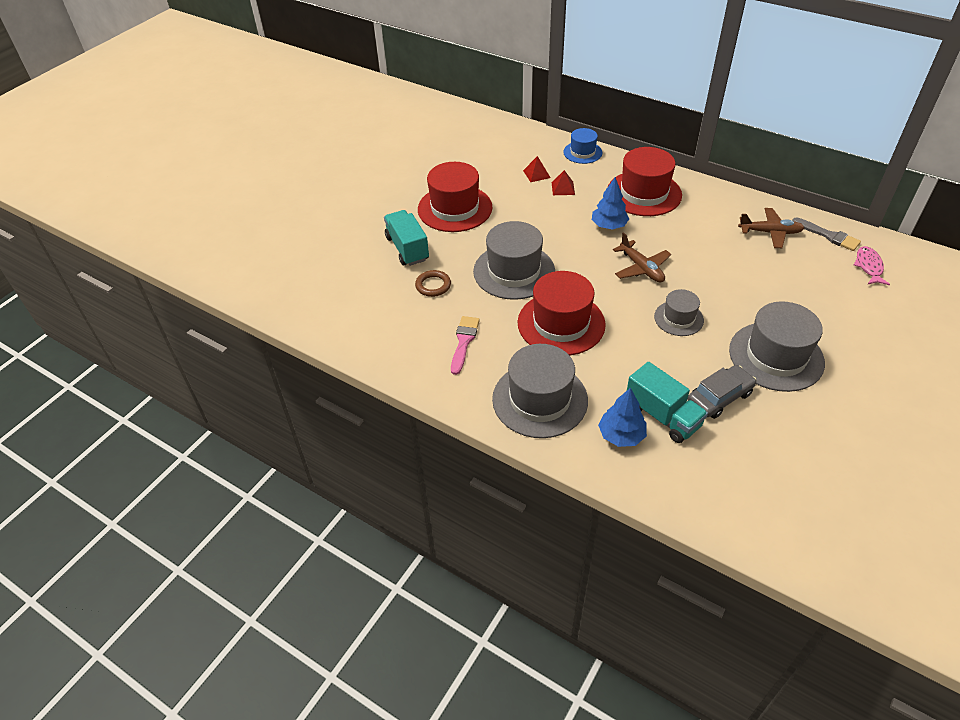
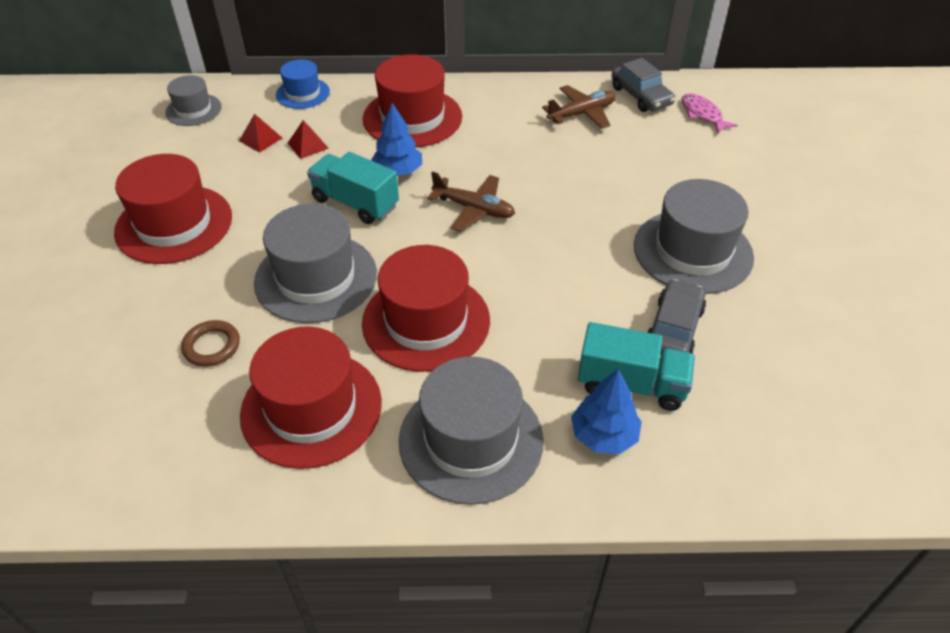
camera: 35 degrees left, 0 degrees up
turquoise truck [384,210,429,266] -> turquoise truck moved to [307,152,399,224]
pink brush [451,316,480,375] -> red hat [240,326,382,469]
grey hat [654,289,704,336] -> grey hat moved to [165,75,222,126]
grey brush [792,218,861,251] -> grey car [612,58,675,112]

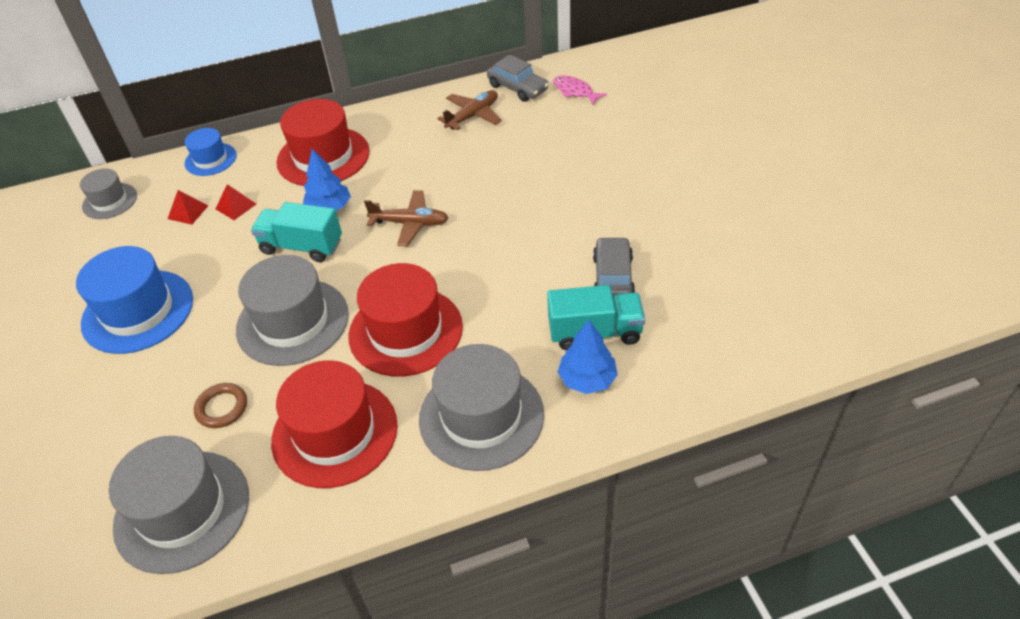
camera: 15 degrees left, 0 degrees up
red hat [114,154,232,264] -> blue hat [76,246,193,354]
grey hat [634,179,754,294] -> grey hat moved to [109,436,249,574]

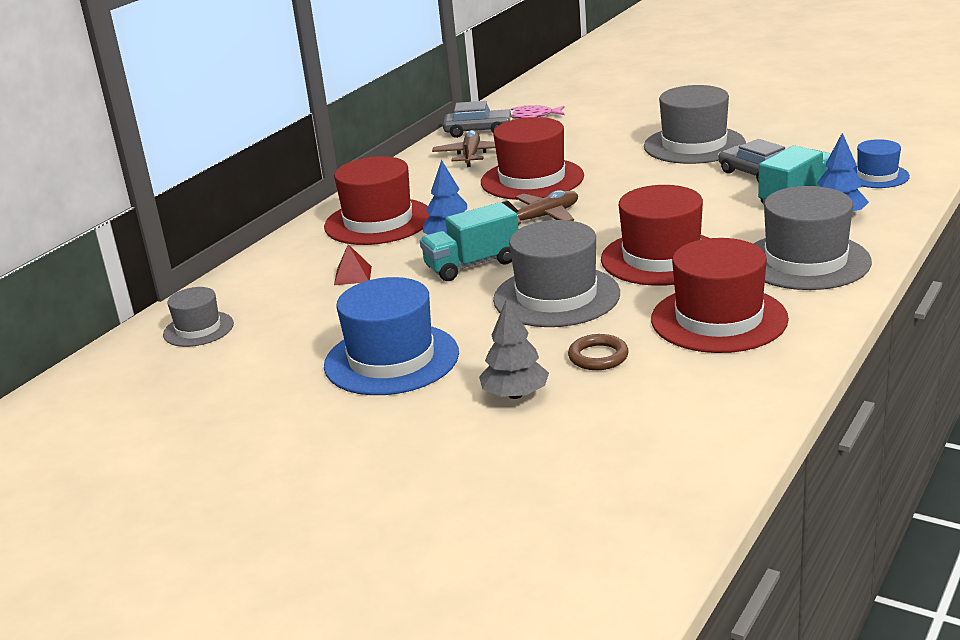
camera: 40 degrees left, 20 degrees down
grey hat [109,436,249,574] -> grey hat moved to [644,85,746,164]
red pyramid [168,190,209,225] -> none
blue hat [185,128,237,176] -> blue hat moved to [853,139,910,188]
none -> grey tree [479,298,549,399]
none -> red hat [481,117,584,200]

